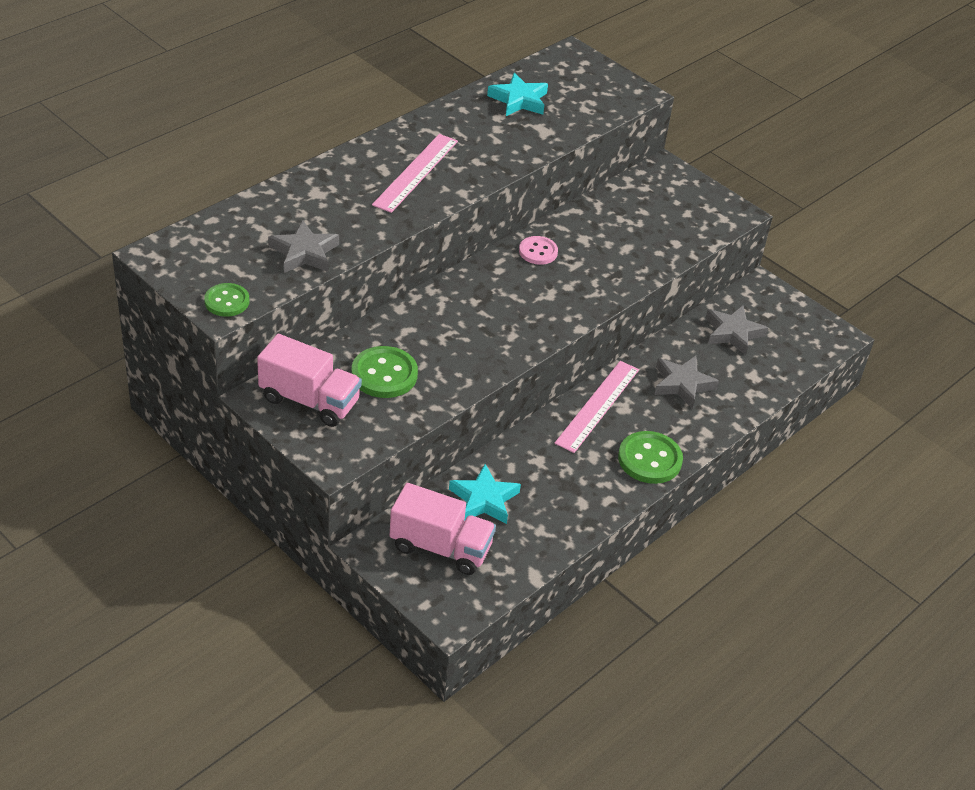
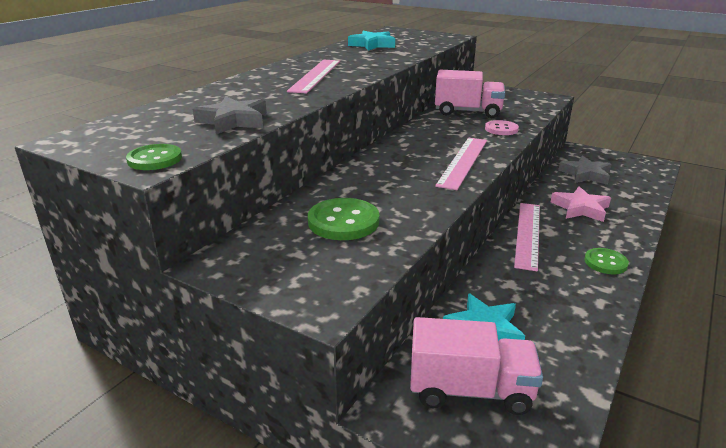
camera: 10 degrees left, 15 degrees down
pink truck [257,334,362,427] -> pink truck moved to [435,70,505,118]
pink button [519,236,558,265] -> pink button moved to [485,120,519,135]
green button [618,431,683,484] -> green button [584,248,629,274], size x0.65
grey star [654,356,719,409] -> pink star [551,186,611,222]
none -> pink ruler [435,138,487,190]

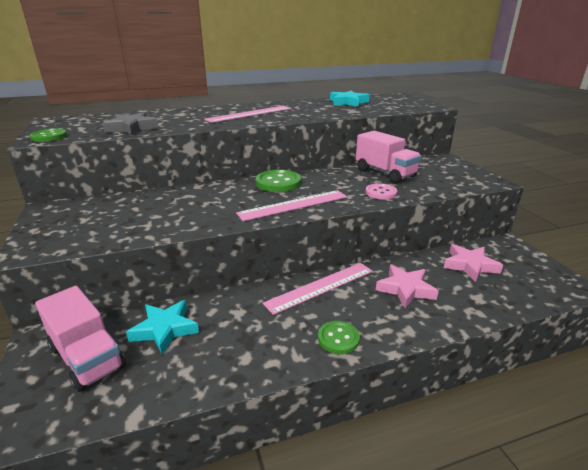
camera: 40 degrees right, 0 degrees up
green button [308,198,379,240] -> green button moved to [256,170,301,192]
grey star [558,156,612,185] -> pink star [444,244,503,282]

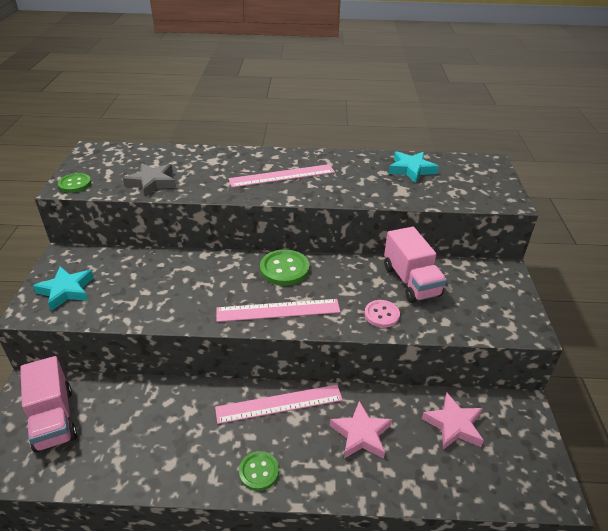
camera: 20 degrees right, 10 degrees up
turquoise star [126,300,199,355] -> turquoise star moved to [33,267,94,311]

